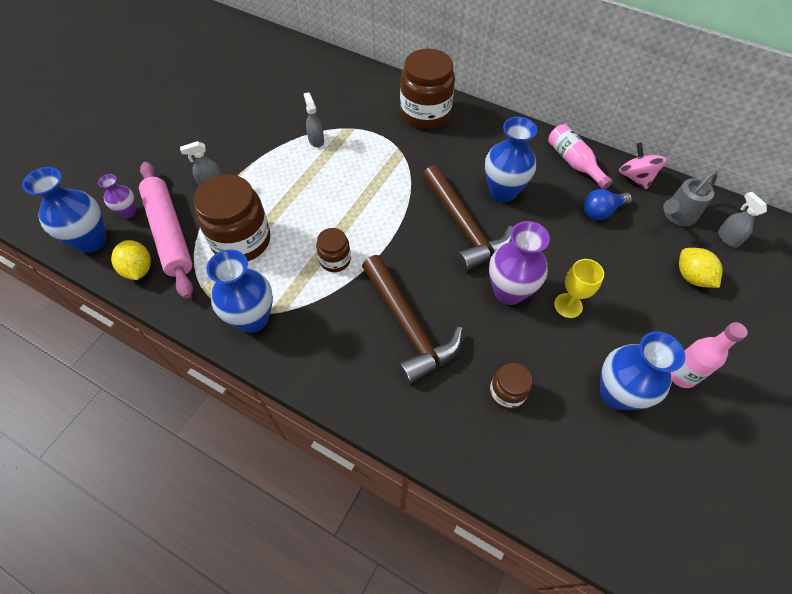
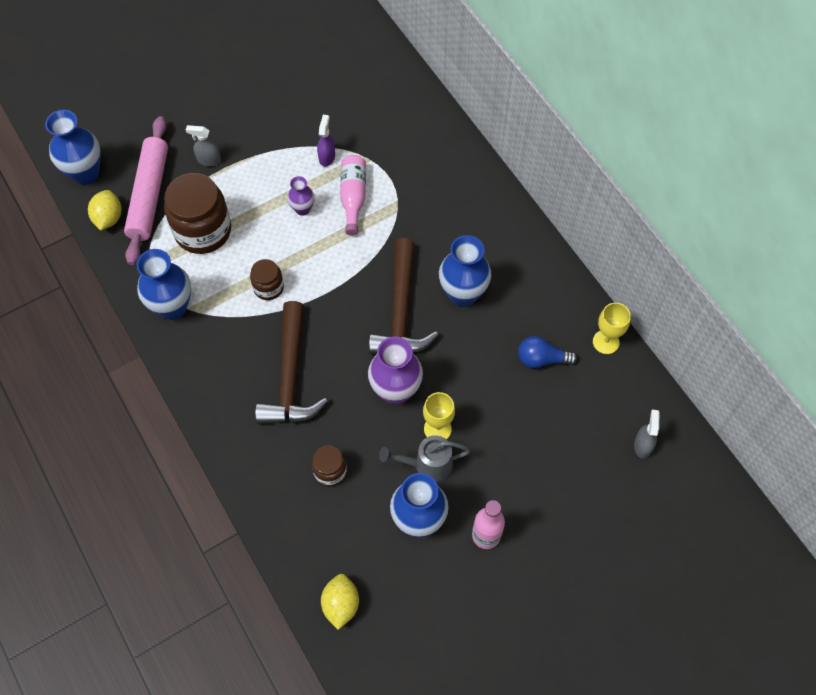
camera: 30 degrees right, 5 degrees up
purple vase [98,174,136,218] -> purple vase moved to [287,176,314,216]
grey spray bottle [303,92,324,148] -> purple spray bottle [317,115,335,167]
brown jar [400,49,455,129] -> none
pink bottle [548,124,613,189] -> pink bottle moved to [340,155,366,235]
pink spinning top [619,142,667,189] -> yellow goblet [593,303,631,354]
grey watering can [663,171,718,226] -> grey watering can moved to [379,435,471,482]
yellow lemon [679,248,723,288] -> yellow lemon moved to [321,574,359,630]

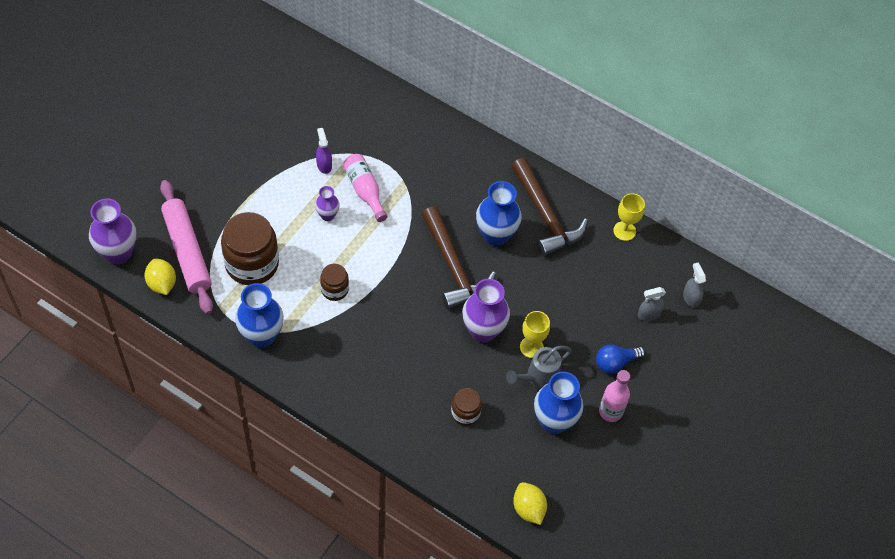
camera: 30 degrees left, 5 degrees down
blue vase [45,110,101,185] -> purple vase [89,198,137,265]
grey spray bottle [186,125,221,166] -> grey spray bottle moved to [638,287,666,321]
brown hammer [255,301,328,424] -> brown hammer moved to [511,158,588,257]
blue light bulb [518,336,577,368] -> blue light bulb moved to [596,345,645,374]

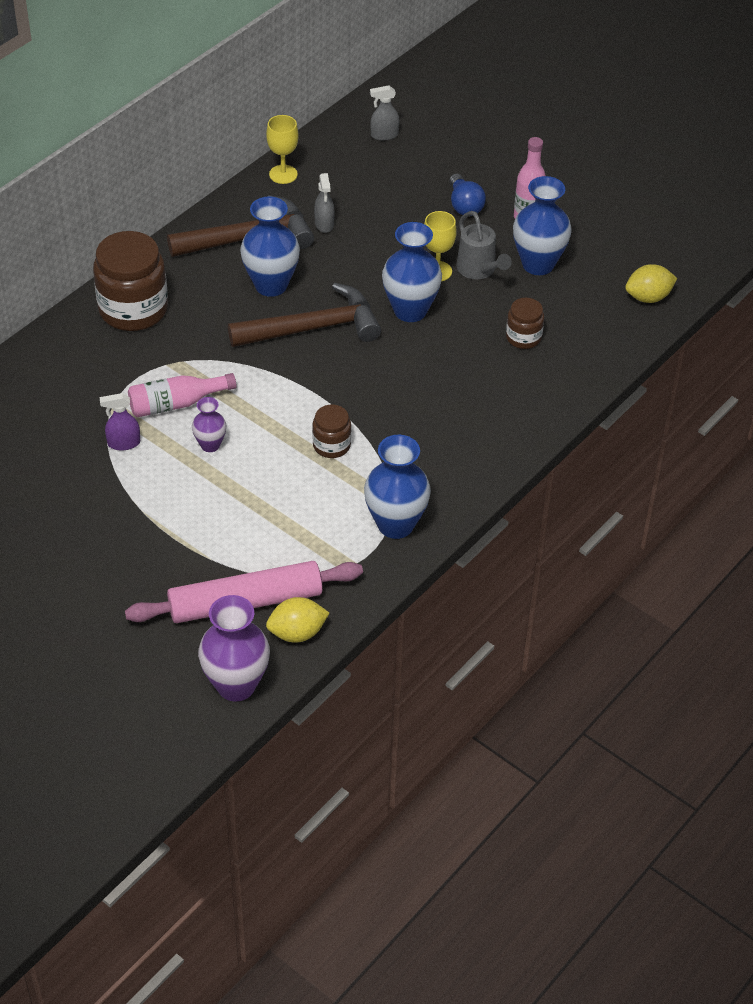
camera: 80 degrees left, 10 degrees down
brown jar [221,212,279,285] -> brown jar moved to [93,231,168,331]
purple vase [462,279,510,343] -> blue vase [382,222,442,322]
grey spray bottle [638,287,666,321] -> grey spray bottle moved to [314,173,335,233]

